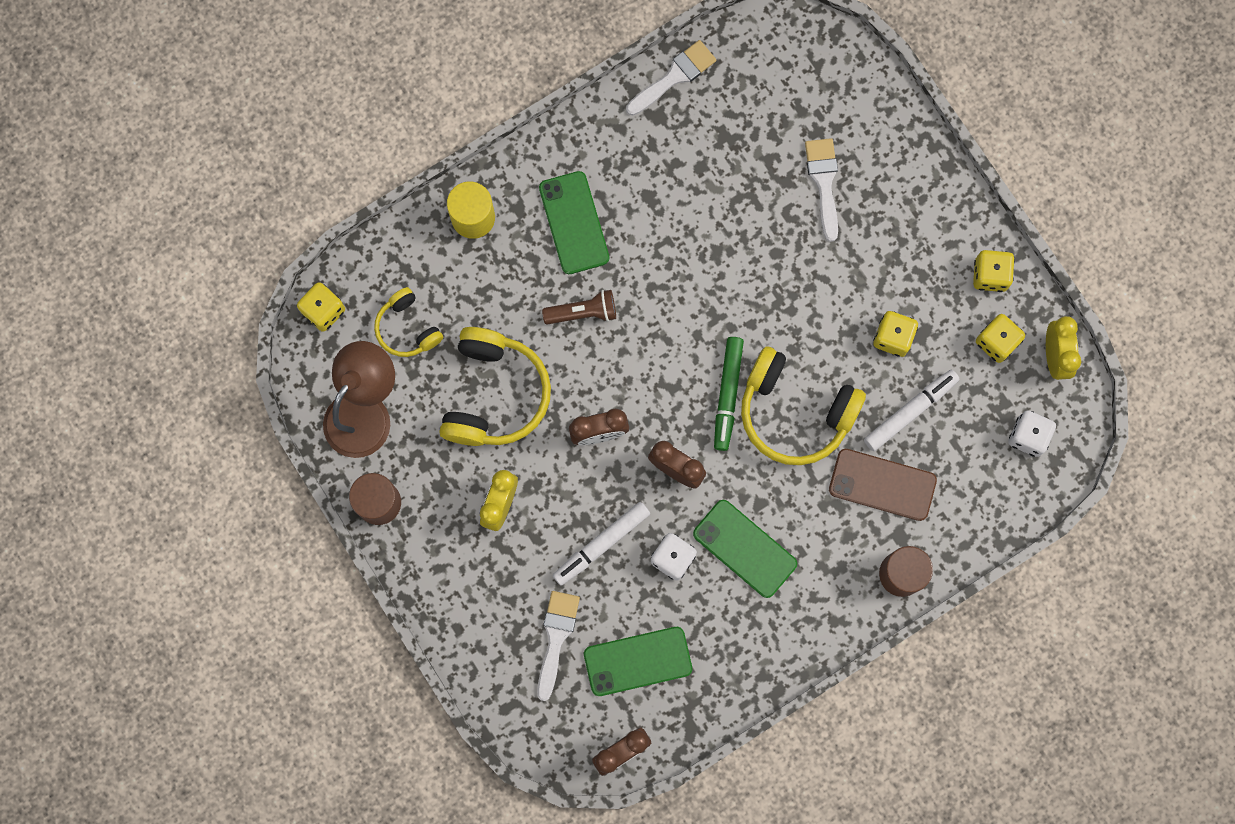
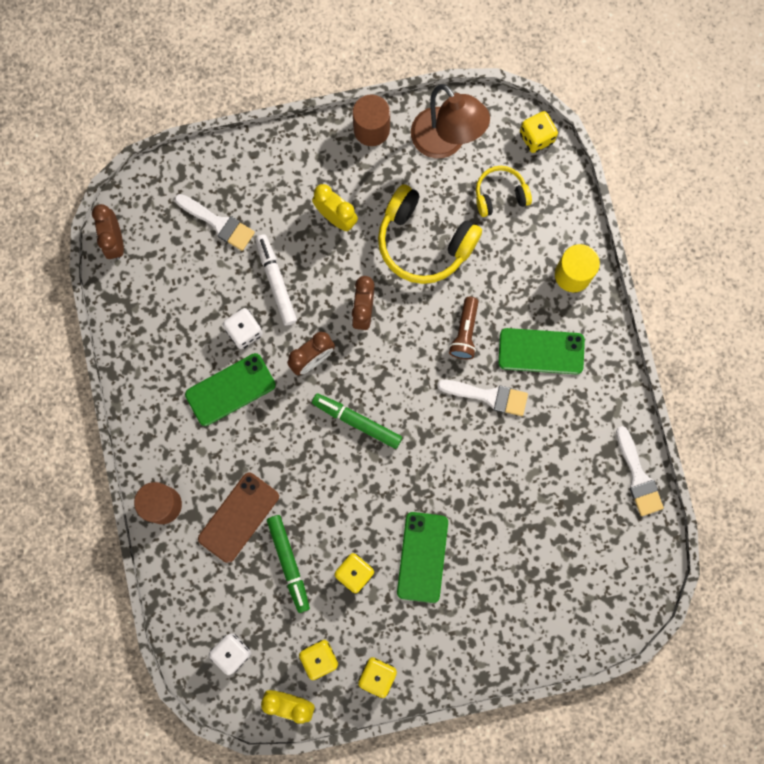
camera: 110 degrees right, 0 degrees up
green phone [584,627,692,696] -> green phone moved to [397,512,448,603]
yellow headphones [741,346,866,465] -> none
white brush [805,138,838,242] -> white brush moved to [438,380,528,416]
white marker [864,370,959,451] -> green marker [267,515,310,613]

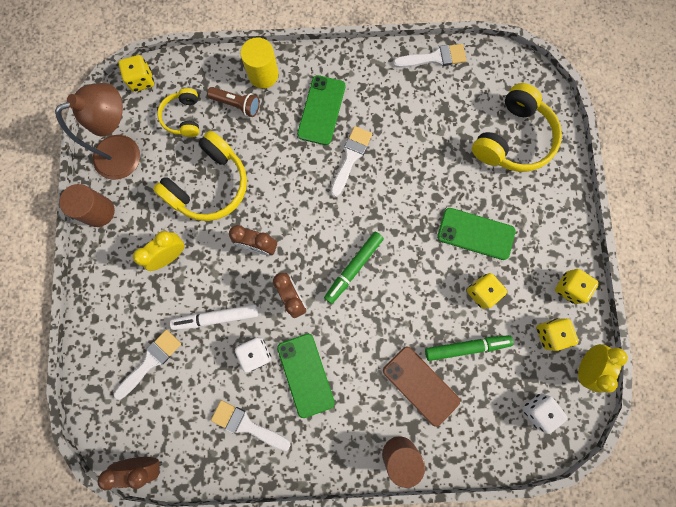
camera: 80 degrees left, 0 degrees up
brown flashlight [449,297,479,359] -> brown flashlight moved to [207,87,260,117]
none -> white brush [211,400,291,451]
none -> yellow headphones [472,83,562,172]

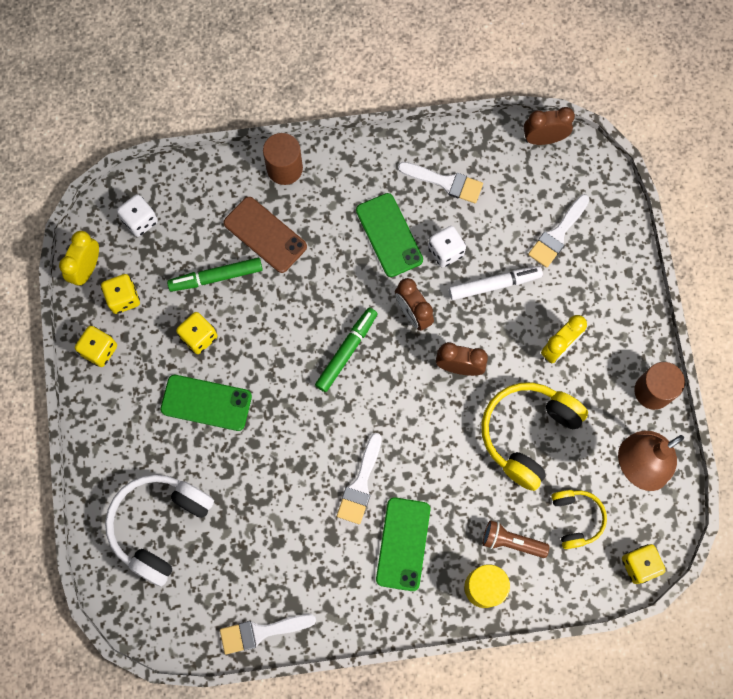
camera: 175 degrees right, 5 degrees down
yellow headphones [472,83,562,172] -> white headphones [105,474,214,586]

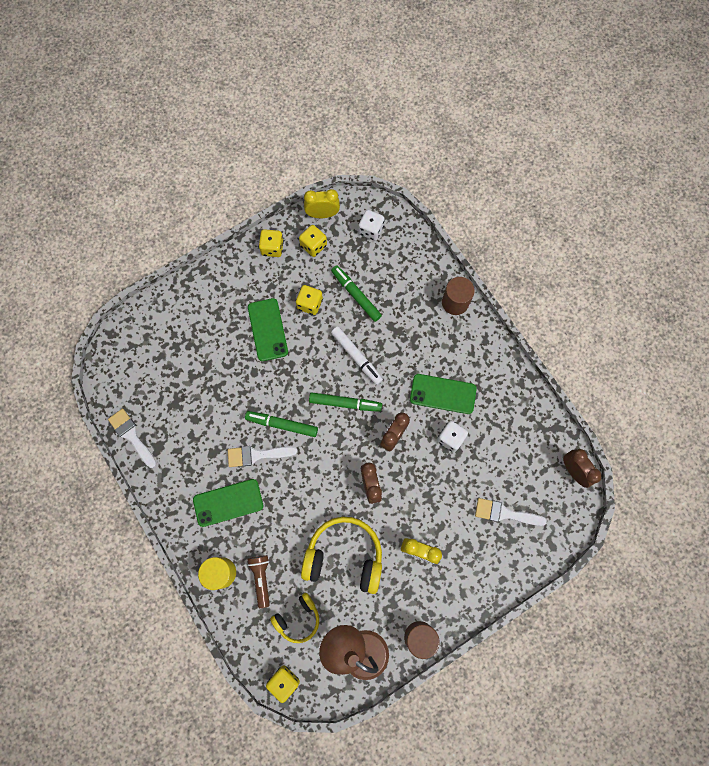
camera: 65 degrees right, 0 degrees up
white headphones [105,474,214,586] -> none
brown phone [223,197,307,273] -> none
green phone [356,193,423,277] -> green phone turned 60 degrees clockwise [410,374,477,414]
white brush [398,162,483,203] -> none
white marker [449,266,543,300] -> white marker moved to [331,327,383,385]
none -> green marker [245,411,318,437]

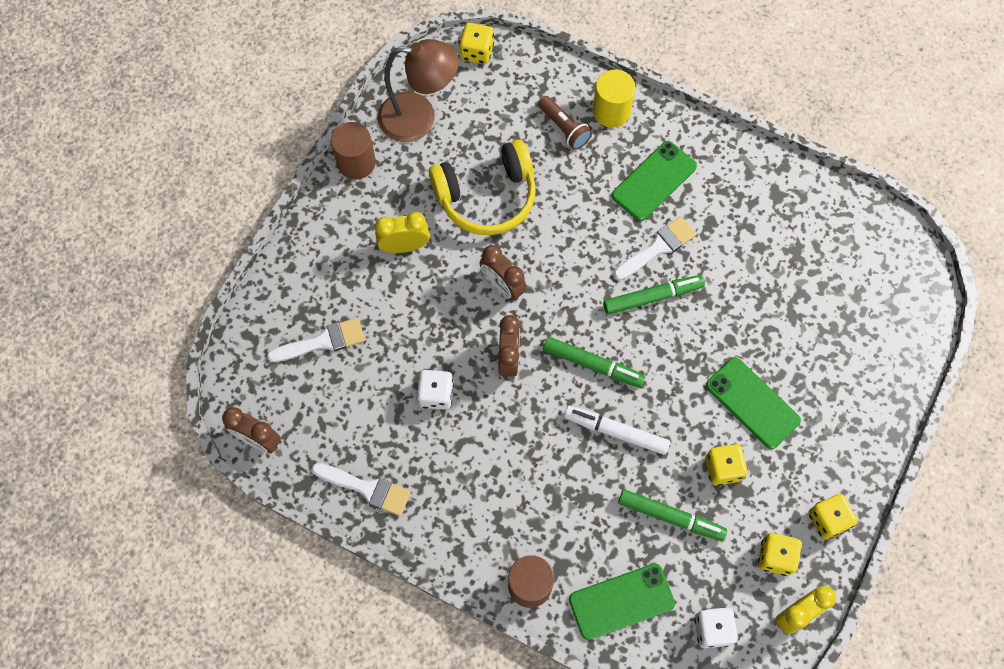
camera: 150 degrees right, 5 degrees down
white brush [108,409,157,468] -> white brush moved to [312,463,411,516]
yellow headphones [270,593,319,643] -> none
green marker [309,392,382,412] -> green marker turned 135 degrees counterclockwise [543,337,645,388]
green phone [410,374,477,414] -> green phone moved to [569,563,675,640]

